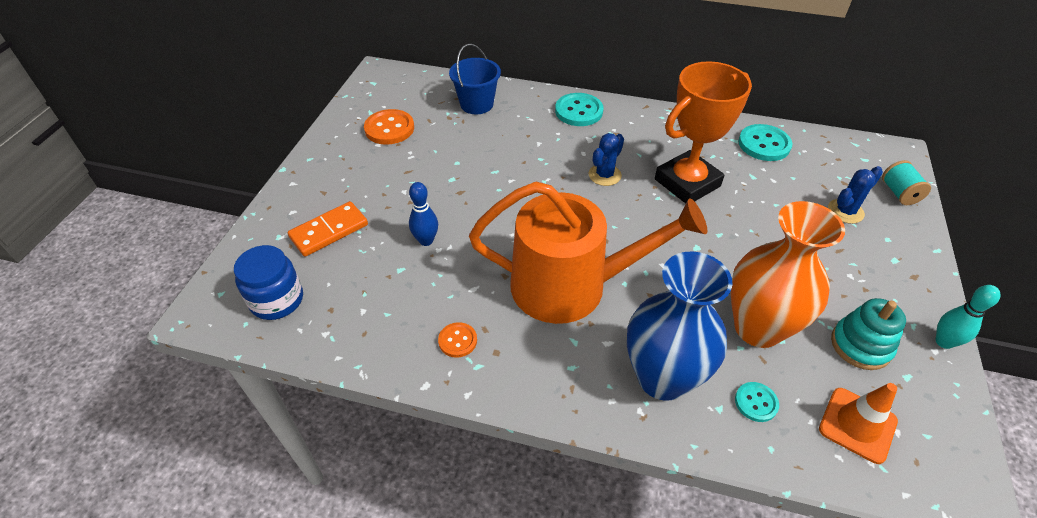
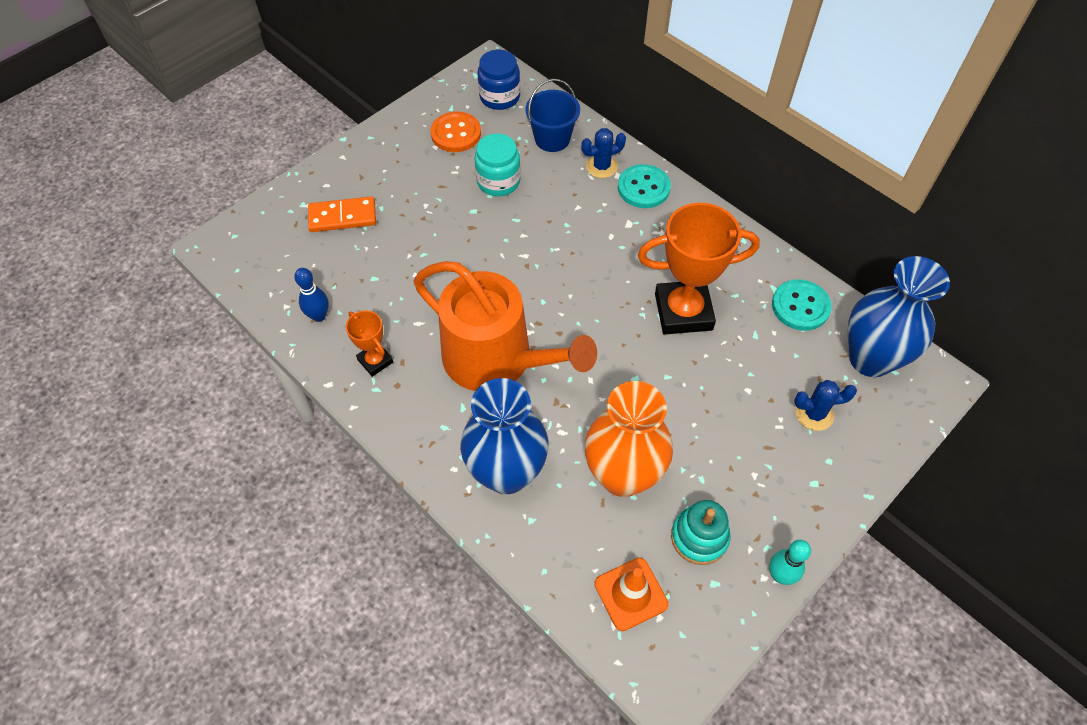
camera: 30 degrees right, 10 degrees up
blue jar [234,245,303,320] -> blue jar moved to [478,50,520,110]
blue bowling pin [409,182,438,246] -> blue bowling pin moved to [294,268,329,322]
orange button [438,322,477,358] -> orange trophy [346,310,393,377]
blue cactus [589,133,624,186] -> blue cactus moved to [581,128,626,178]
turquoise button [735,382,779,422] -> none
turquoise spool [882,160,931,205] -> none
none -> turquoise jar [474,133,521,196]
none -> blue vase [848,256,950,377]

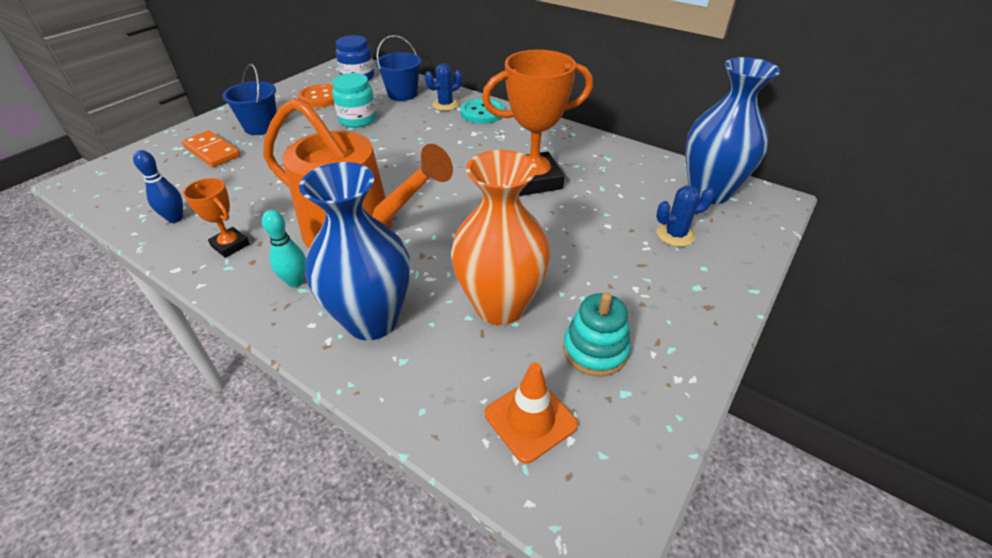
camera: 10 degrees left, 15 degrees down
orange domino [308,196,376,232] -> orange domino turned 60 degrees clockwise [182,130,240,167]
turquoise bowling pin [769,540,811,585] -> turquoise bowling pin moved to [262,210,306,287]
turquoise button [772,279,832,331] -> none
none -> blue bucket [222,64,277,135]

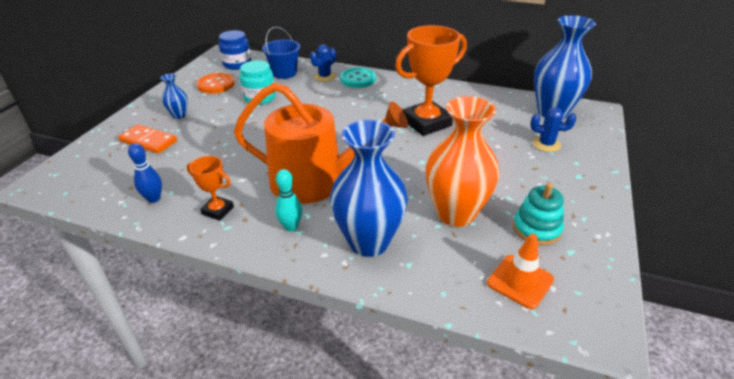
camera: 15 degrees left, 5 degrees down
blue bucket [222,64,277,135] -> blue vase [160,73,188,119]
blue cactus [656,186,715,247] -> blue cactus turned 45 degrees clockwise [531,107,576,152]

